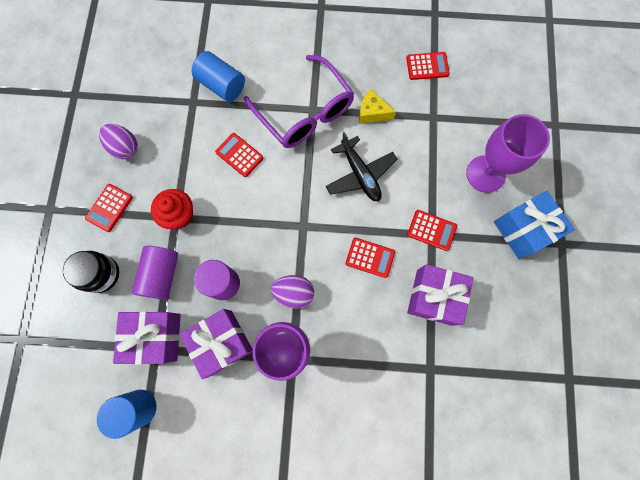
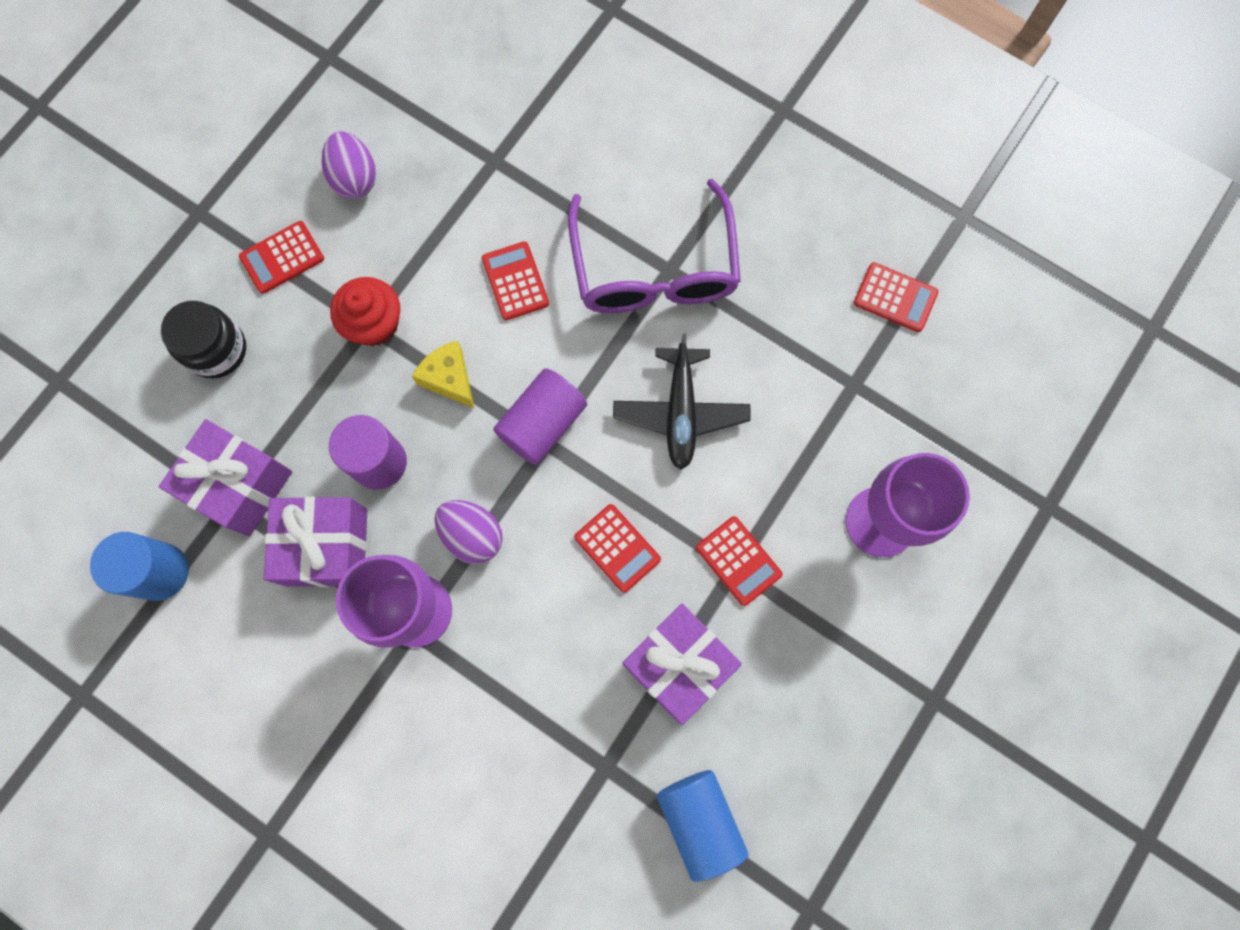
camera: 30 degrees right, 0 degrees up
purple cylinder [132,246,178,300] -> purple cylinder moved to [493,368,587,465]
blue cylinder [192,51,245,102] -> blue cylinder moved to [657,770,748,882]
yellow cheese [359,89,396,124] -> yellow cheese moved to [411,340,474,408]
blue gift [494,191,575,259] -> none

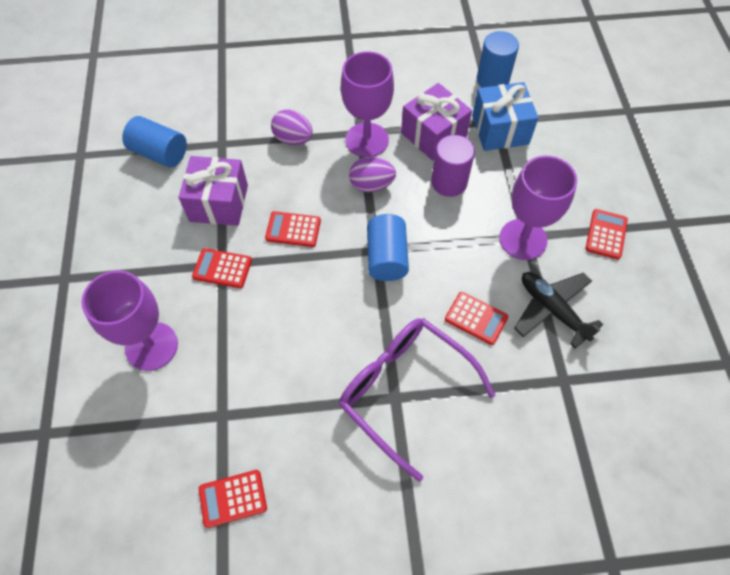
camera: 140 degrees right, 15 degrees down
purple gift [159,419,292,536] -> blue gift [472,82,539,151]
black jar [161,301,246,379] -> none
purple egg [322,131,376,199] -> purple egg moved to [271,109,313,145]
red cupcake [330,277,400,346] -> purple goblet [499,155,577,260]
yellow cheese [411,340,474,408] -> none
purple cylinder [493,368,587,465] -> blue cylinder [367,214,409,281]
black plane [613,333,750,470] -> black plane moved to [514,272,603,349]

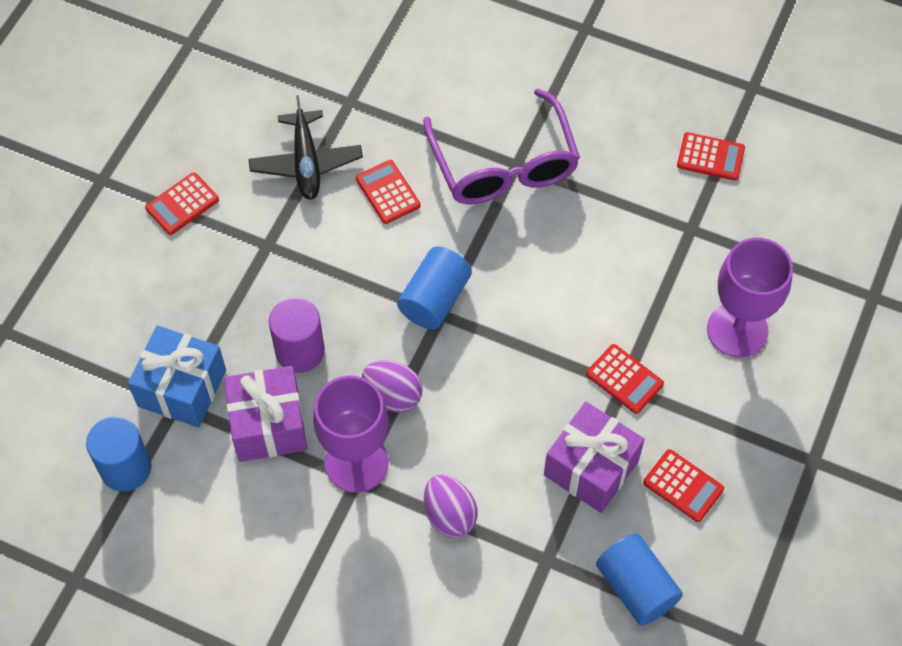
camera: 150 degrees left, 0 degrees up
red calculator [265,211,321,247] -> red calculator moved to [643,449,724,522]
purple goblet [499,155,577,260] -> none

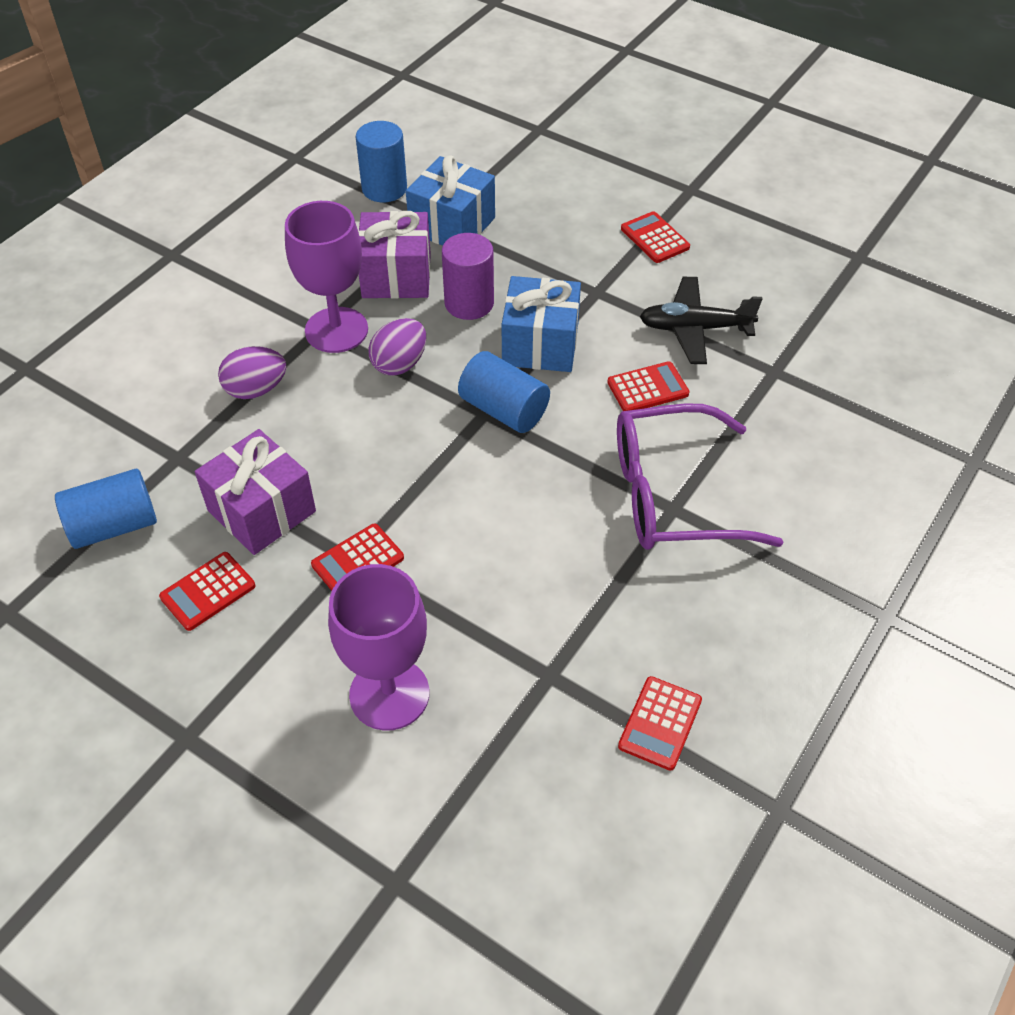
camera: 100 degrees right, 10 degrees down
none -> blue gift [502,276,581,372]

